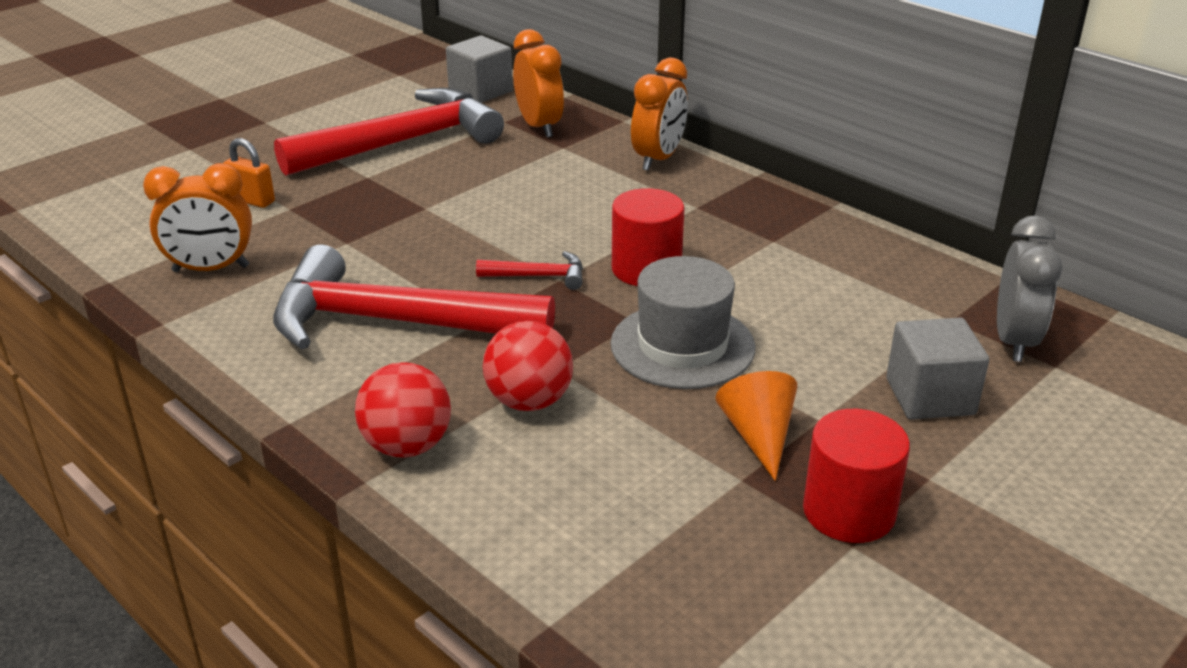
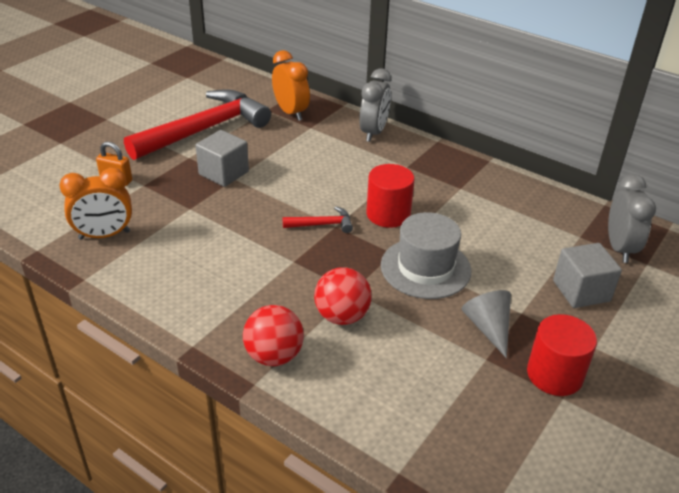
camera: 10 degrees left, 5 degrees up
red hammer [273,245,555,349] -> none
grey cube [446,36,513,103] -> grey cube moved to [196,130,249,187]
orange clock [631,57,688,171] -> grey clock [359,68,391,142]
orange cone [715,371,797,481] -> grey cone [462,290,511,358]

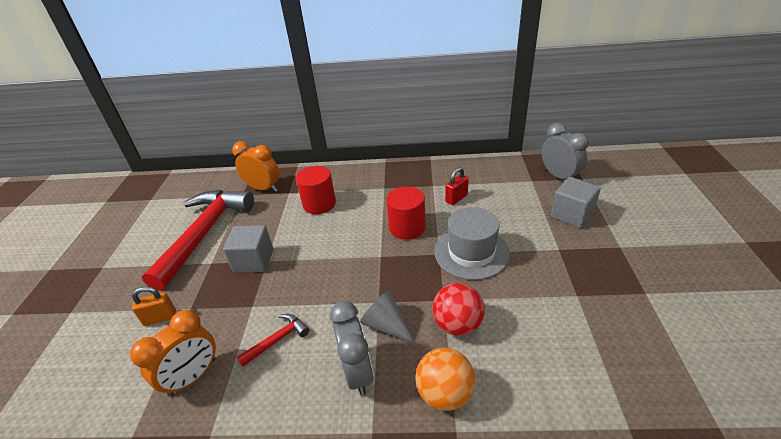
camera: 30 degrees left, 0 degrees up
red ball [243,305,304,366] -> orange ball [416,348,475,411]
red hammer [283,206,353,233] -> red hammer moved to [237,314,309,367]
grey clock [359,68,391,142] -> grey clock moved to [330,301,374,396]
grey cone [462,290,511,358] -> grey cone moved to [360,289,415,344]
red cylinder [527,314,597,396] -> red cylinder moved to [296,166,336,214]
none -> red padlock [445,167,469,205]

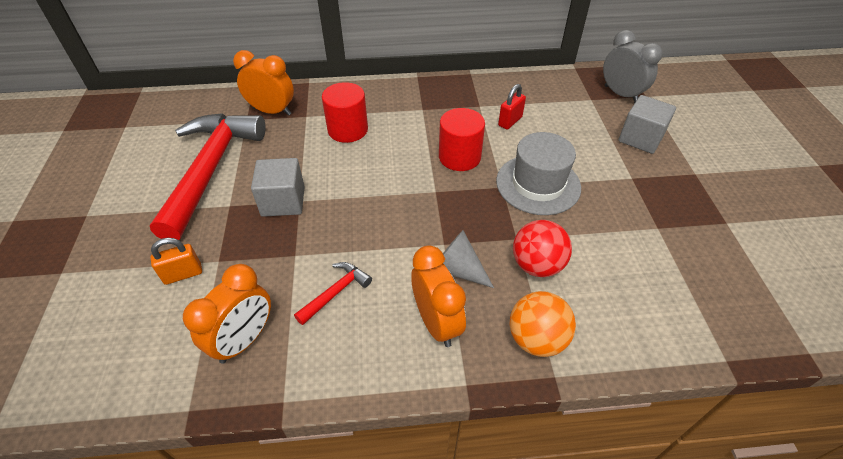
camera: 10 degrees left, 10 degrees up
grey clock [330,301,374,396] -> orange clock [411,245,466,347]

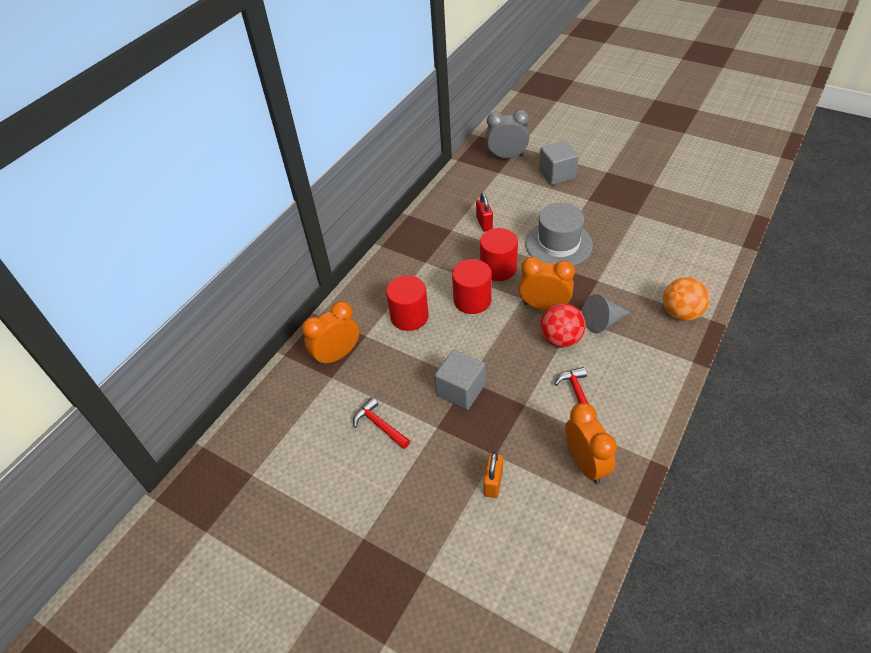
camera: 50 degrees left, 0 degrees up
red hammer [150,113,266,240] -> red hammer [353,397,410,449], size x0.41
orange clock [411,245,466,347] -> orange clock moved to [519,257,575,310]
red ball [513,220,572,277] -> red ball moved to [540,303,585,348]
none -> red cylinder [452,259,492,314]

